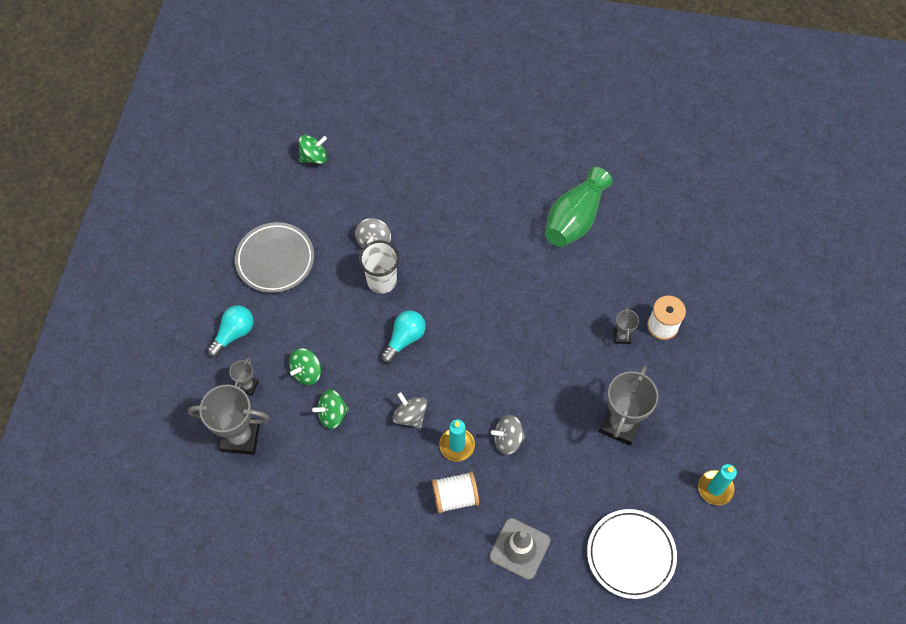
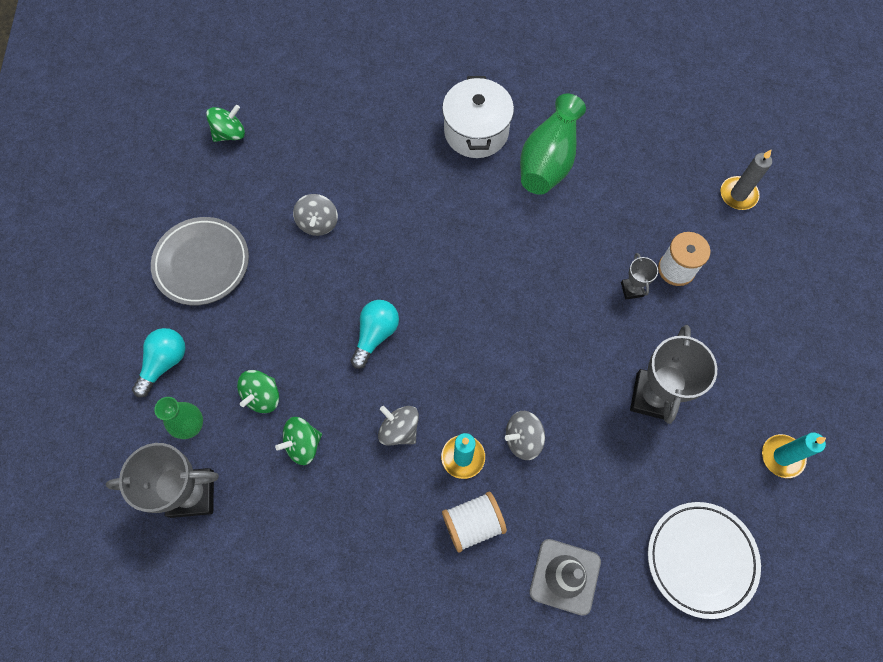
camera: 10 degrees left, 5 degrees up
grey trophy [229,357,259,396] -> green vase [154,397,203,439]
white cup [359,240,399,294] -> none
none -> white pot [442,76,514,158]
none -> grey candle [720,150,772,210]

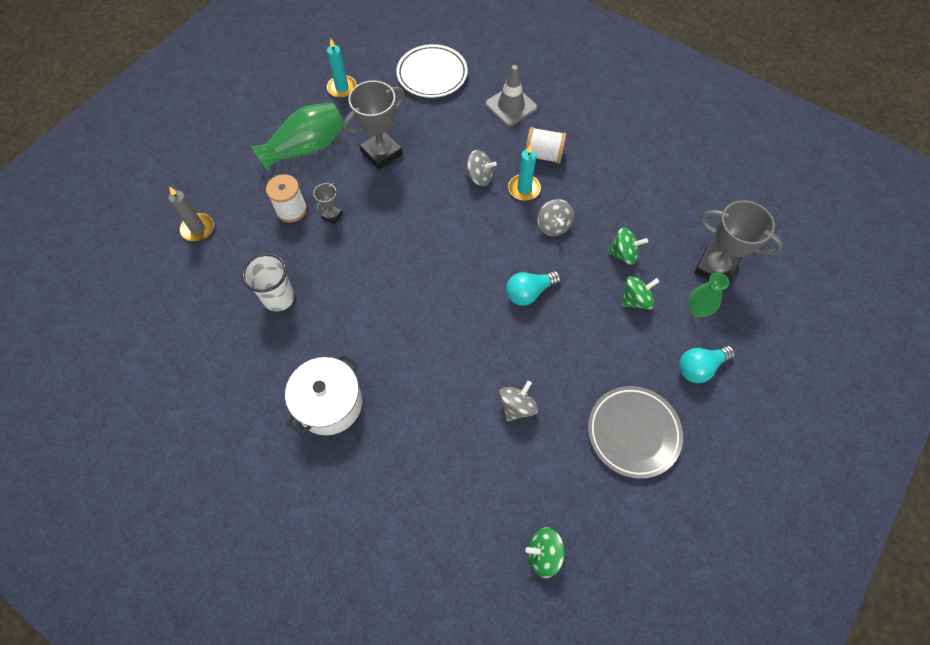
camera: 145 degrees left, 5 degrees down
green vase [520,94,586,195] -> green vase moved to [251,102,344,171]
none -> white cup [242,253,295,312]

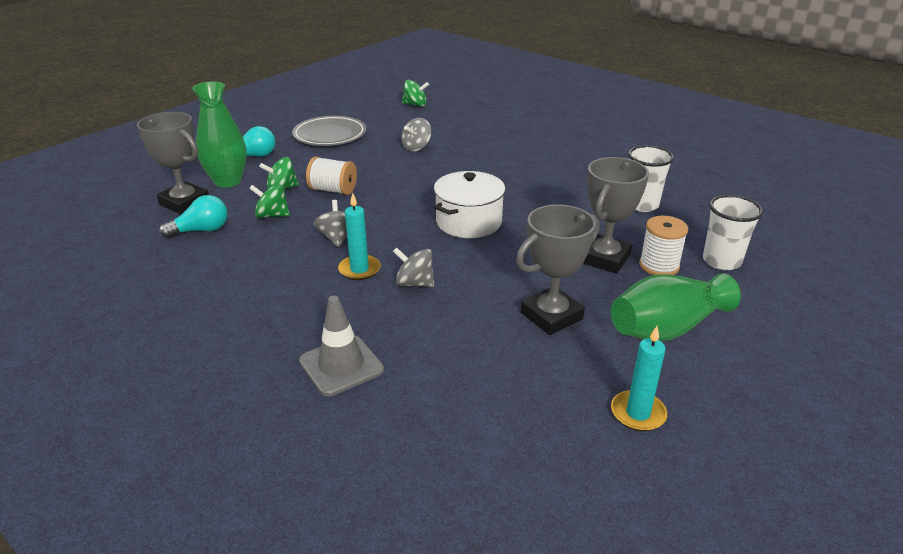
camera: 175 degrees left, 30 degrees down
grey candle [169,187,214,241] -> none
white pot [285,354,362,435] -> white pot moved to [434,171,505,238]
grey trophy [313,183,343,224] -> grey trophy [583,157,649,274], size x2.05
white plate [396,44,468,98] -> none
turquoise light bulb [506,271,561,306] -> turquoise light bulb moved to [159,195,228,238]
white spool [525,127,566,164] -> white spool moved to [306,156,357,195]
green vase [689,273,729,318] -> green vase [192,82,247,188], size x1.66
none -> white cup [703,195,763,270]

